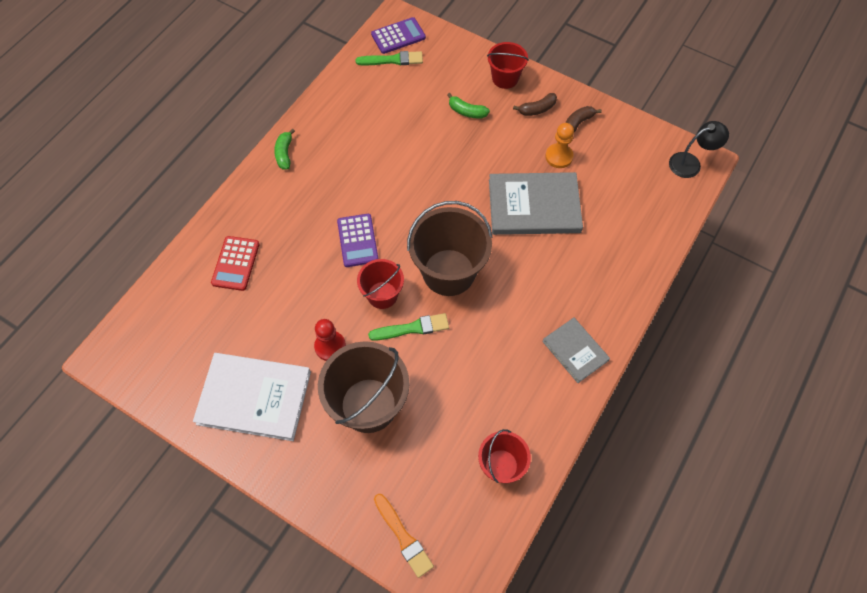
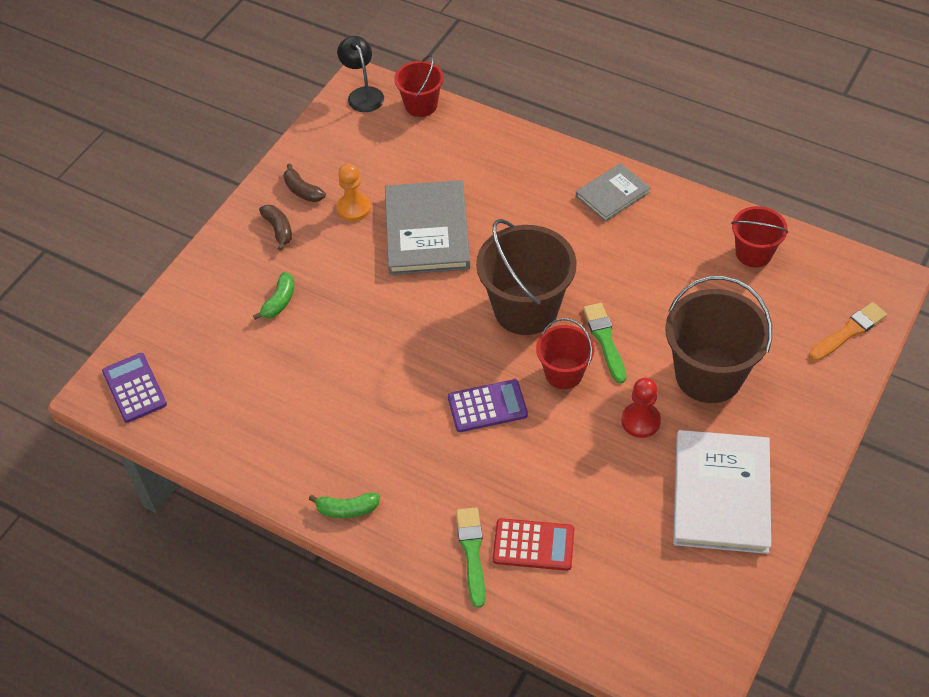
camera: 90 degrees left, 10 degrees down
green brush [355,51,423,65] -> green brush moved to [456,507,485,608]
red bucket [487,42,529,89] -> red bucket moved to [394,54,444,117]

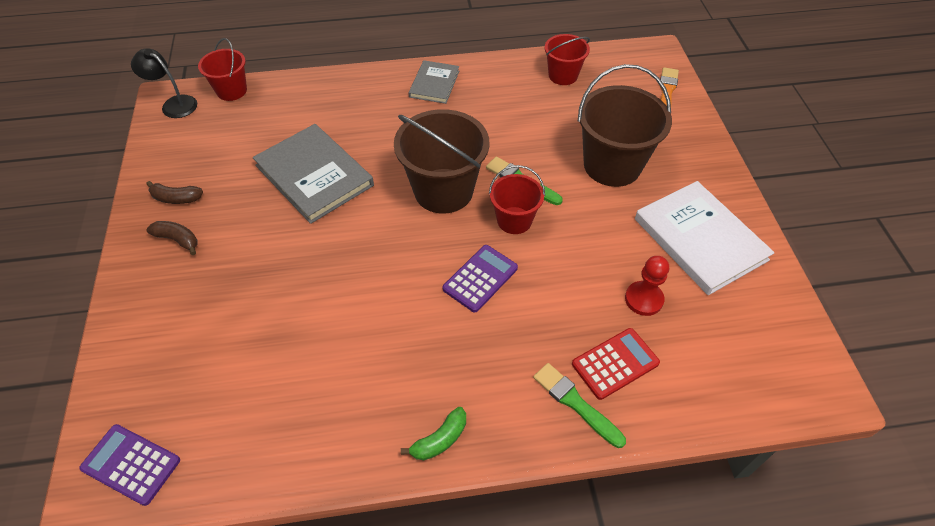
camera: 40 degrees left, 0 degrees up
green banana [253,272,294,320] -> none
orange pawn [336,163,371,222] -> none
red pawn [621,378,661,438] -> red pawn moved to [625,256,669,316]

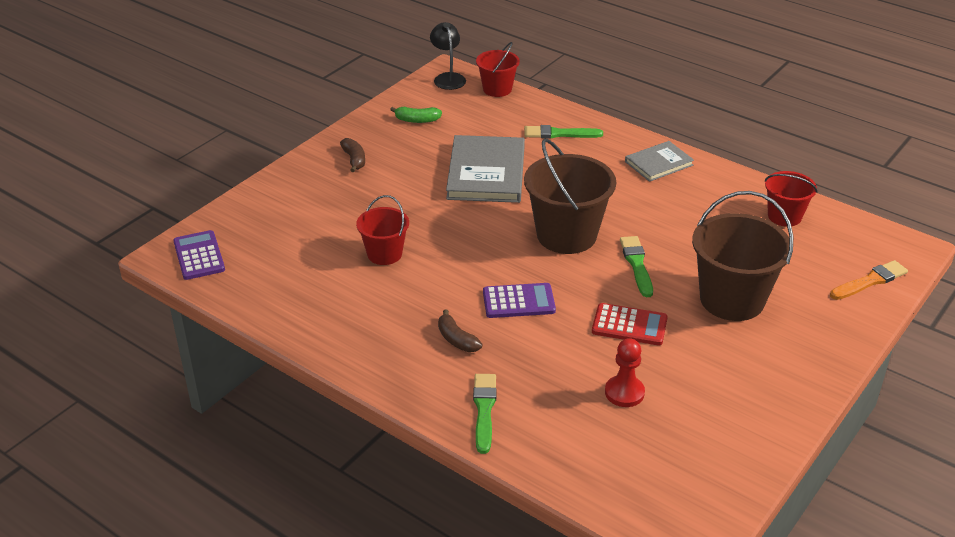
camera: 45 degrees right, 15 degrees down
brown banana [146,181,203,204] -> brown banana moved to [438,309,482,352]
green banana [401,407,466,460] -> green banana moved to [390,107,442,123]
red bucket [489,165,545,234] -> red bucket moved to [356,195,409,265]
red calculator [572,328,660,400] -> red calculator moved to [592,303,668,345]
white book [635,181,775,295] -> none
none -> green brush [524,125,603,139]

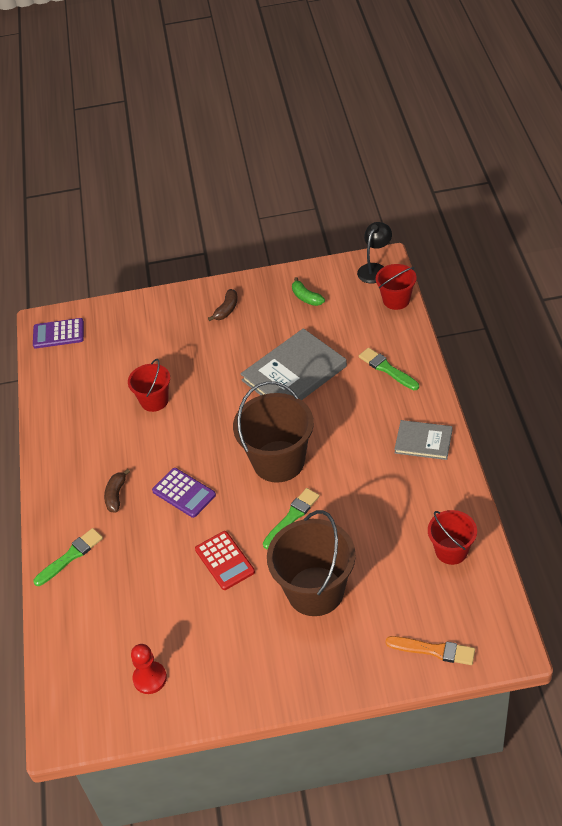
camera: 50 degrees right, 10 degrees up
purple calculator [173,230,225,280] -> purple calculator turned 120 degrees counterclockwise [33,318,84,348]
red pawn [605,338,645,407] -> red pawn moved to [131,644,167,694]

